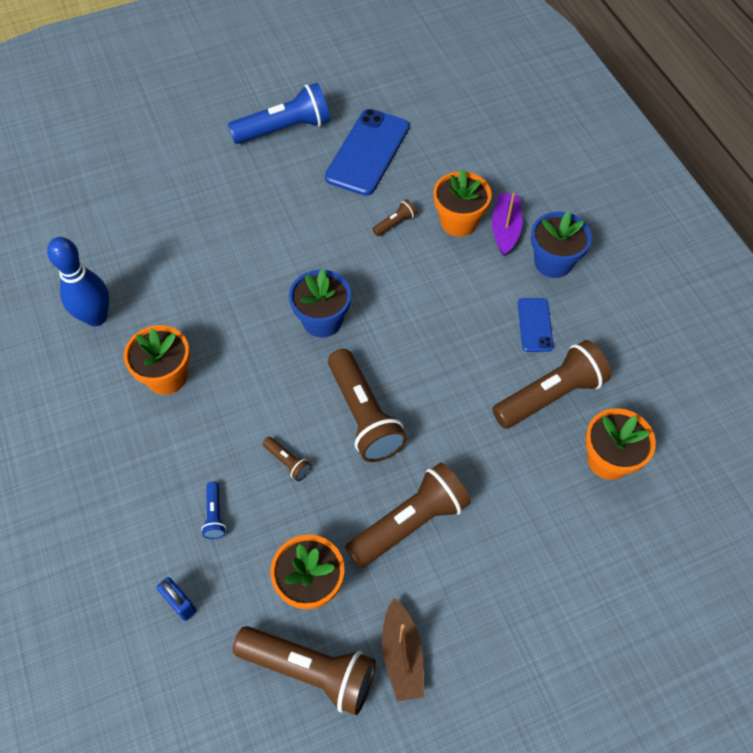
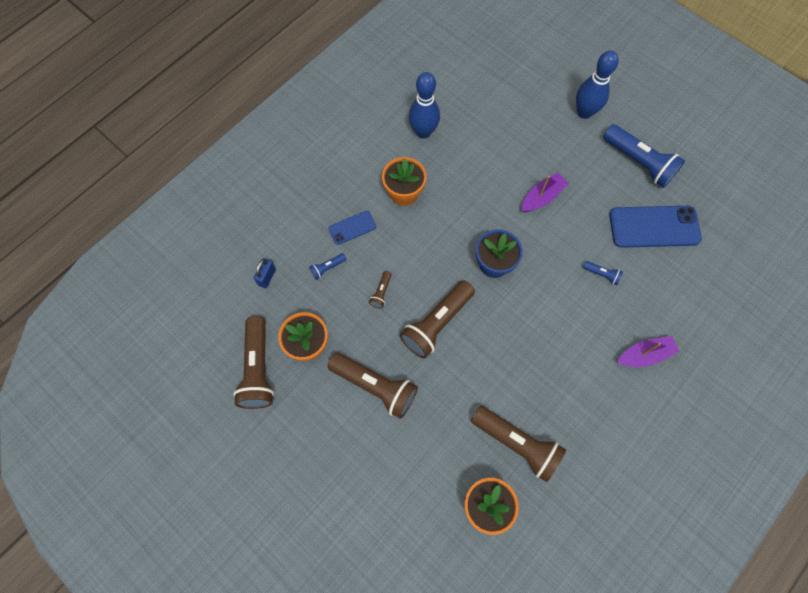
camera: 65 degrees right, 10 degrees up
brown flashlight [373,199,417,236] -> blue flashlight [583,261,623,285]
brown boat [382,598,424,702] -> none
orange flower pot [433,169,492,237] -> none
blue phone [518,298,554,352] -> blue phone moved to [328,211,376,245]
blue flower pot [531,211,592,278] -> none
none -> purple boat [521,173,569,212]
none -> blue bowling pin [576,50,619,119]

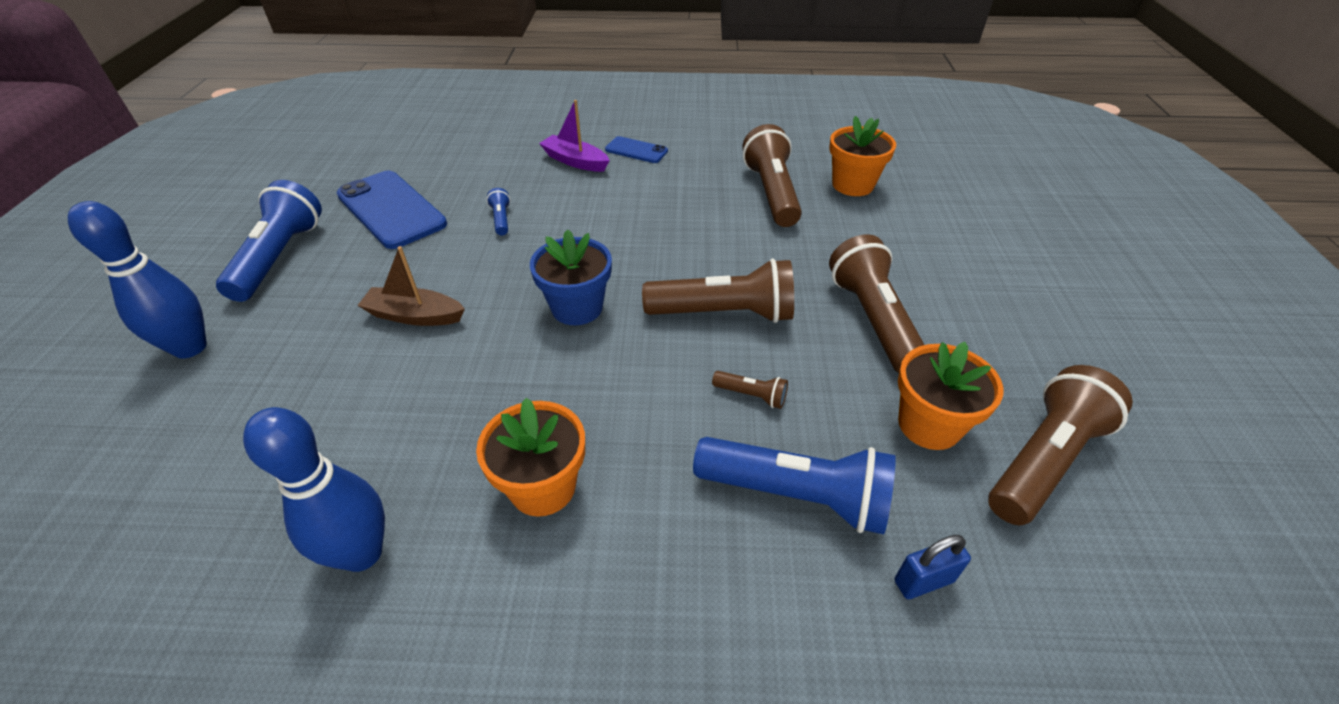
camera: 130 degrees left, 25 degrees down
blue flashlight [309,253,347,280] -> blue flashlight [693,437,896,534], size x2.25
blue phone [328,211,376,245] -> blue phone moved to [605,136,668,163]
brown flashlight [369,271,391,309] -> brown flashlight turned 45 degrees clockwise [712,371,788,409]
purple boat [521,173,569,212] -> brown boat [357,246,465,326]

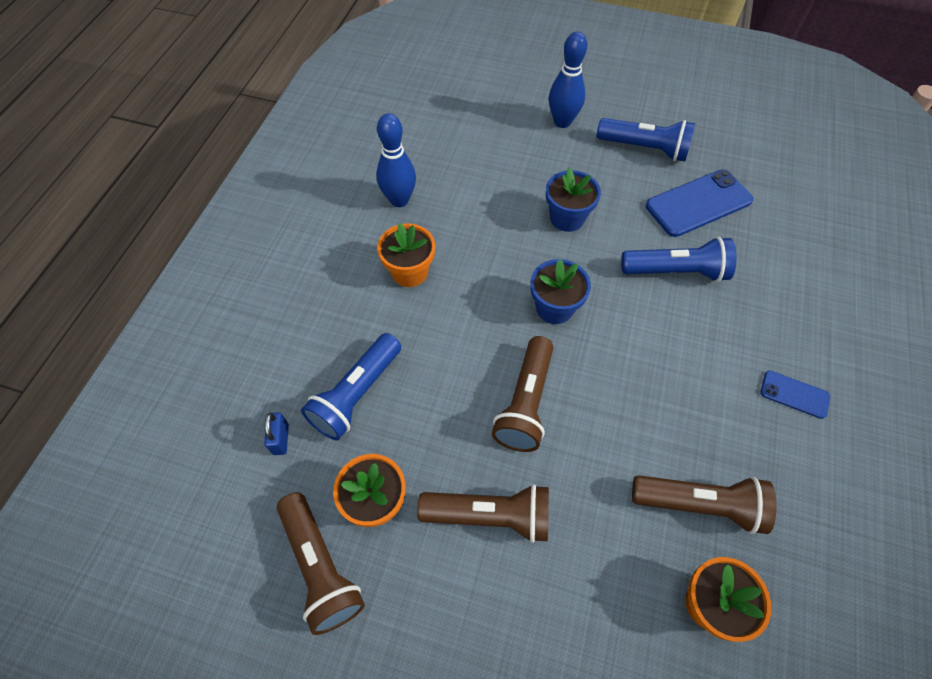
camera: 105 degrees right, 15 degrees up
brown boat [357,246,465,326] -> blue flower pot [546,168,601,232]
blue flashlight [486,188,510,236] -> blue flashlight [621,237,737,282], size x2.25
purple boat [539,100,610,172] -> none
blue phone [605,136,668,163] -> blue phone turned 75 degrees clockwise [761,371,830,419]
brown flashlight [712,371,788,409] -> none

